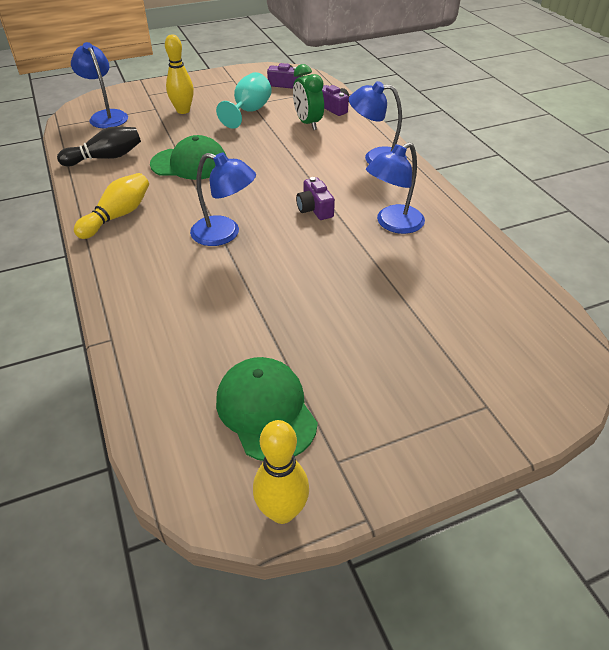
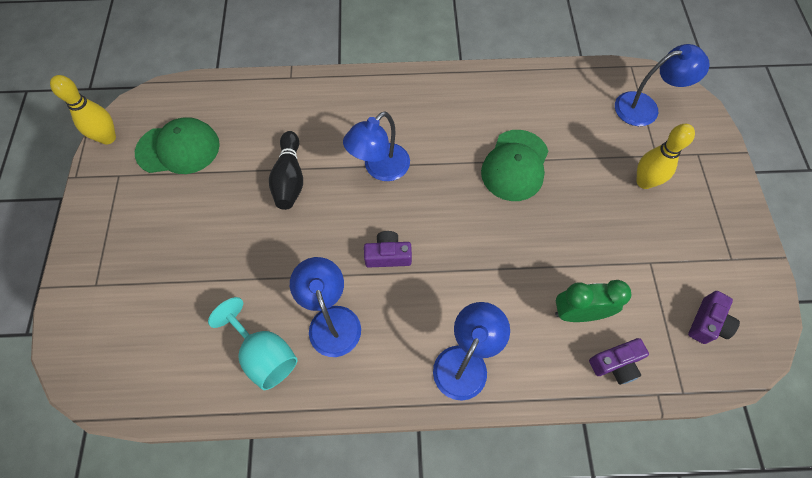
camera: 110 degrees right, 20 degrees up
black bowling pin [57,126,141,166] -> black bowling pin moved to [269,131,303,210]
yellow bowling pin [74,173,149,239] -> none
turquoise goblet [216,72,272,129] -> turquoise goblet moved to [208,297,298,390]

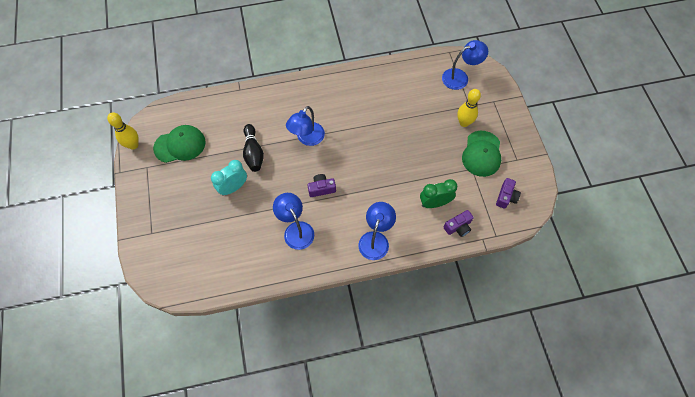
camera: 10 degrees left, 0 degrees up
turquoise goblet [208,297,298,390] -> none
green cap [481,130,548,201] -> green cap moved to [462,131,501,177]
none -> turquoise clock [211,160,247,196]

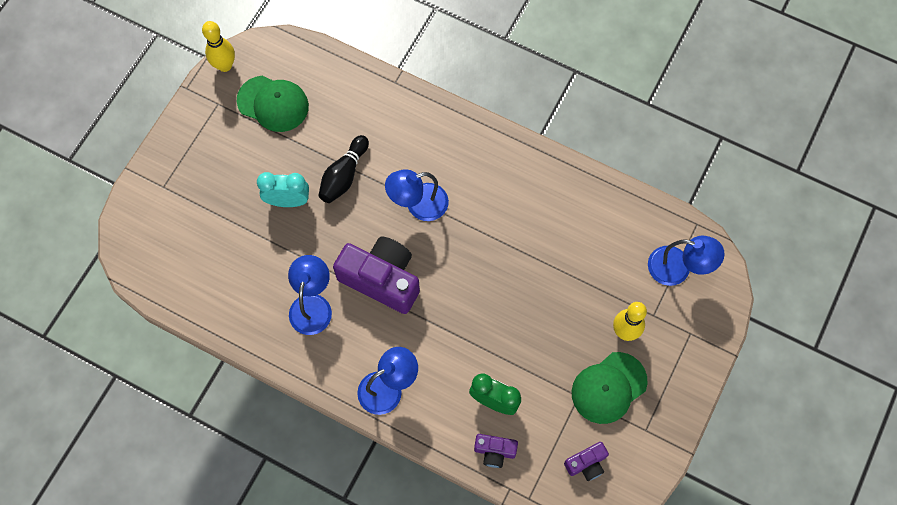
camera: 40 degrees right, 5 degrees up
purple camera [307,174,336,197] -> purple camera [333,237,420,314], size x2.07

